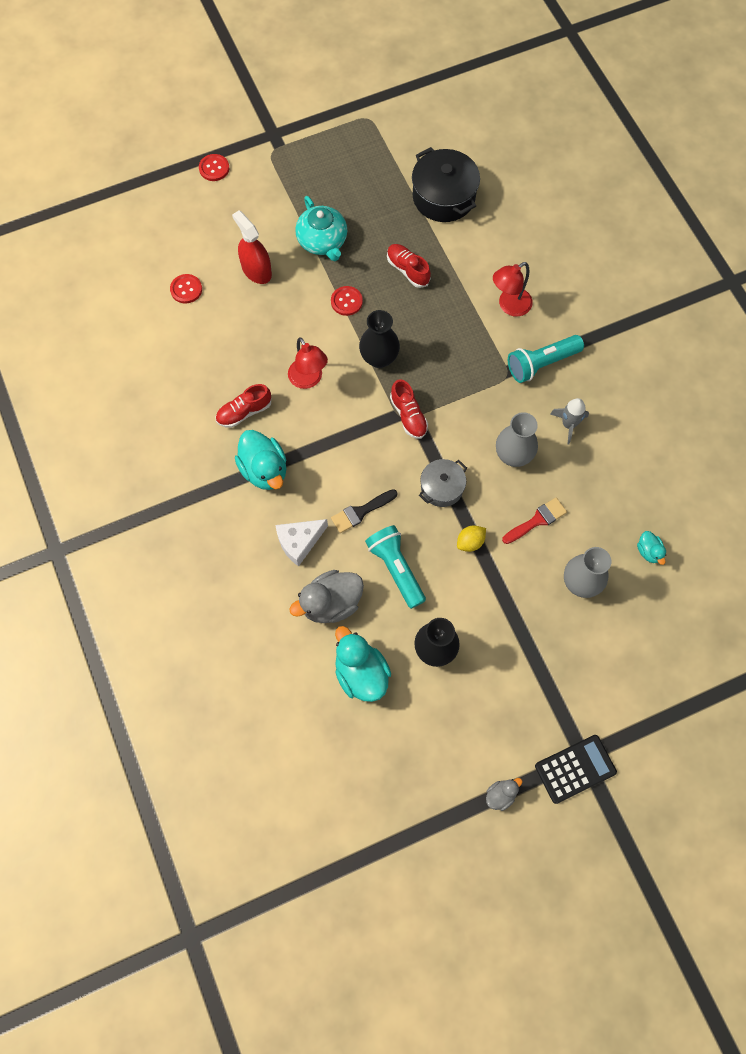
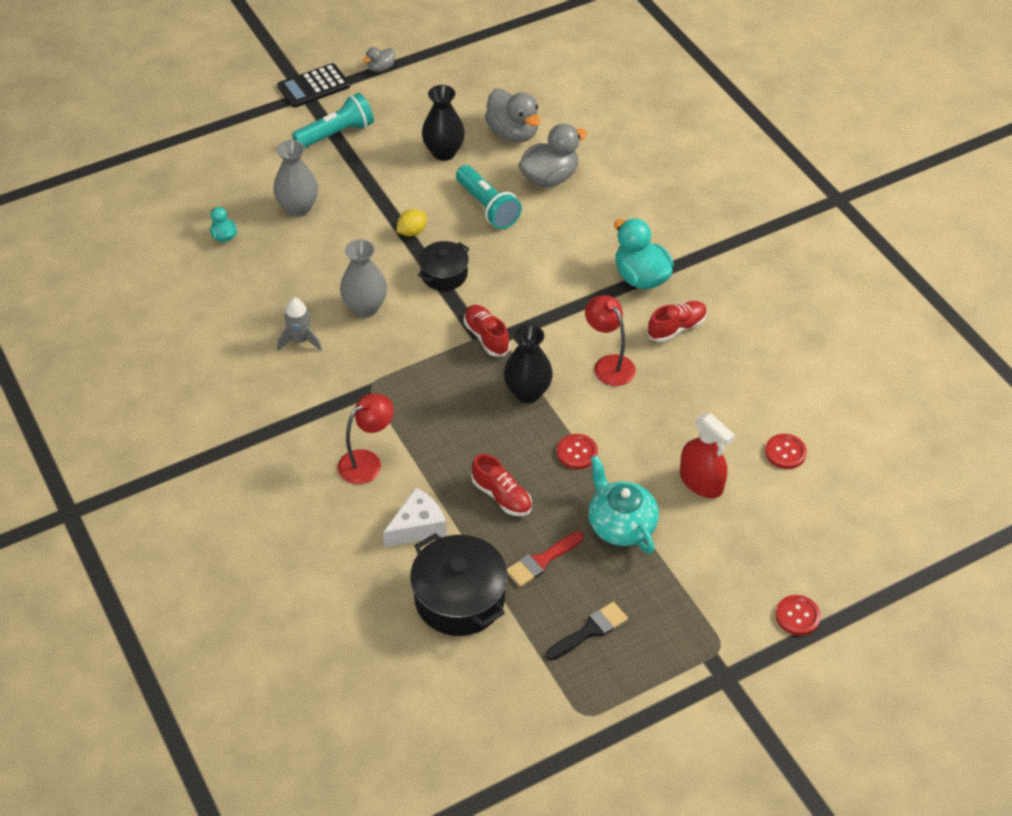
camera: 175 degrees right, 20 degrees down
white cheese [275,519,328,567] -> white cheese moved to [383,488,446,547]
black brush [331,489,398,533] -> black brush moved to [546,602,628,660]
turquoise duck [335,626,391,702] -> grey duck [485,89,541,142]
grey pot [419,459,467,507] -> black pot [418,241,469,291]
red brush [502,498,567,544] -> red brush moved to [507,531,584,587]
turquoise flashlight [508,335,584,383] -> turquoise flashlight moved to [292,93,374,148]

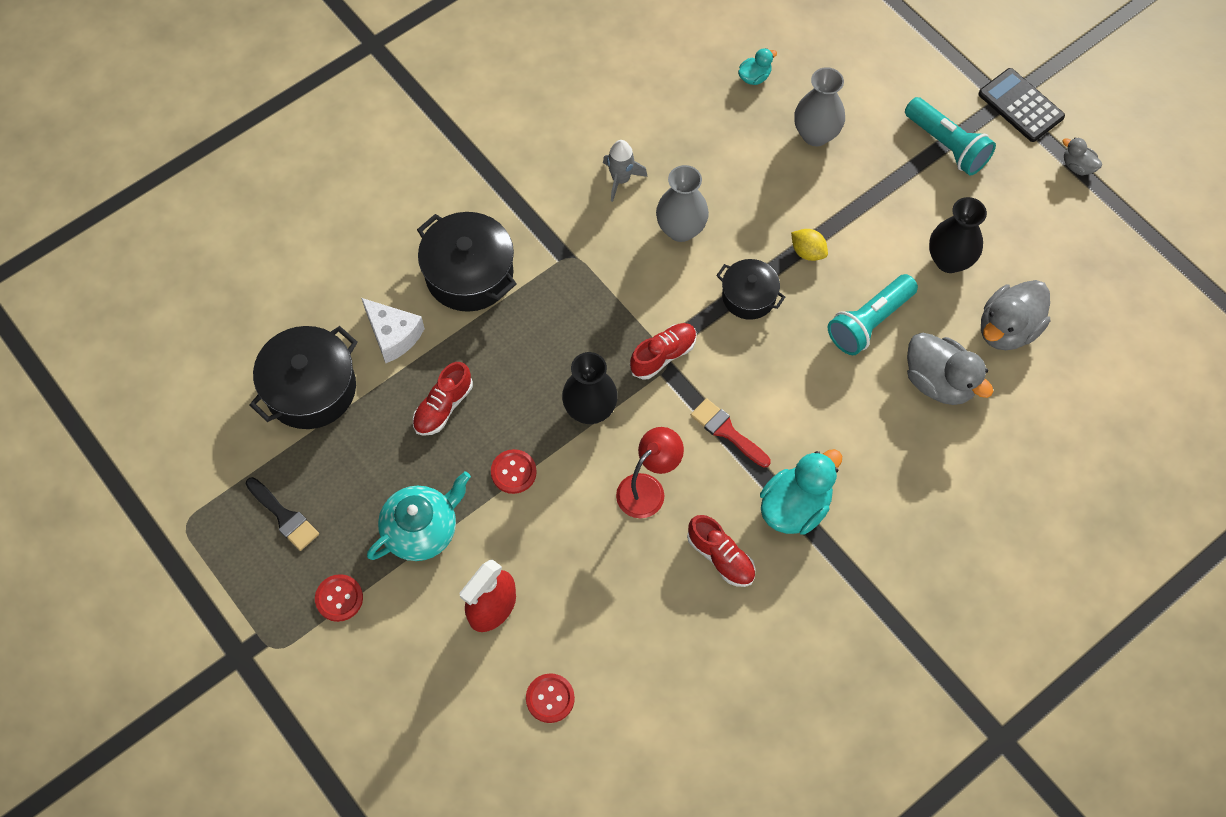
camera: 80 degrees right, 15 degrees up
red lamp [338,394,394,484] -> black pot [417,212,517,312]
red brush [507,531,584,587] -> red brush moved to [691,398,771,468]
red button [776,595,821,635] -> red button moved to [315,574,363,622]

